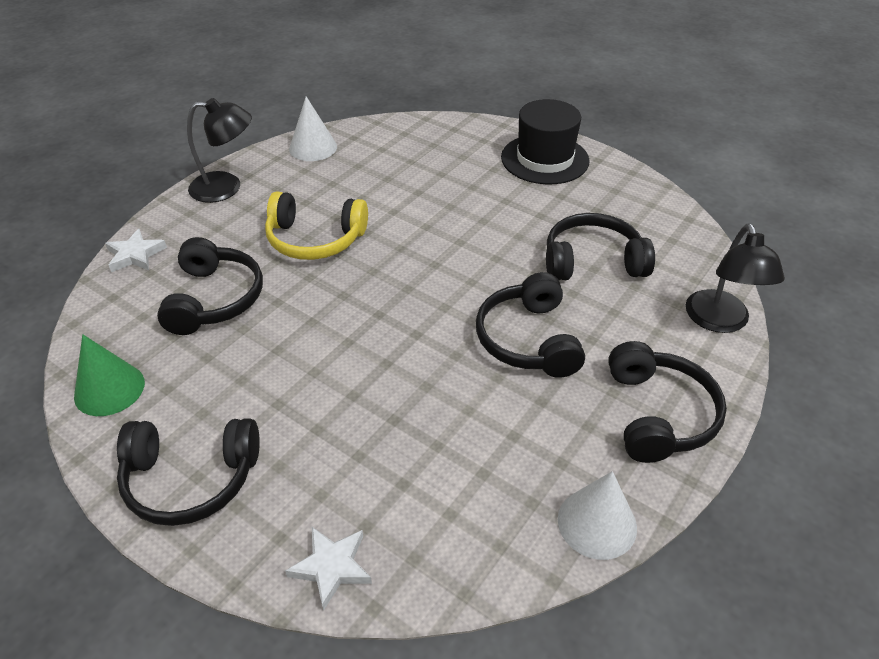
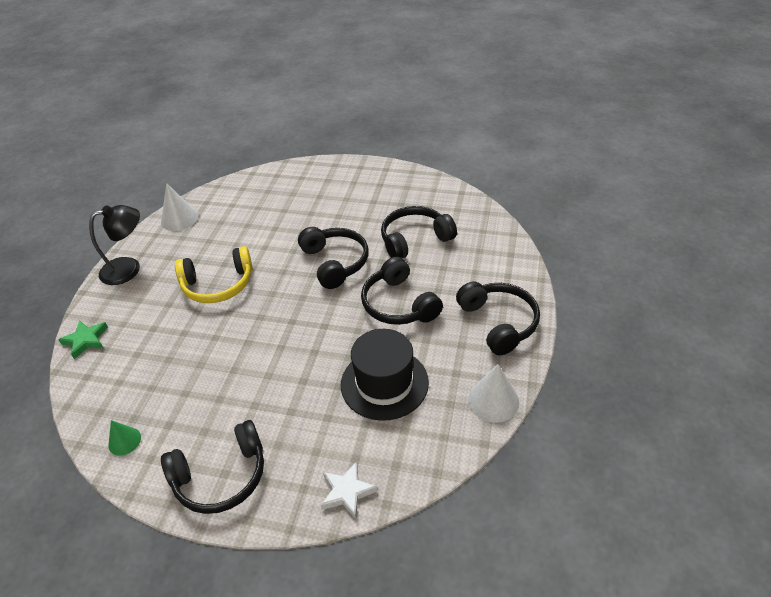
camera: 20 degrees left, 0 degrees up
green cone [74,334,145,416] -> green cone [108,420,141,456], size x0.62
white star [105,229,167,272] -> green star [58,320,108,359]
black headphones [157,237,263,335] -> black headphones moved to [298,227,369,289]
black hat [501,99,590,184] -> black hat moved to [341,329,429,421]
black lamp [686,224,785,333] -> none

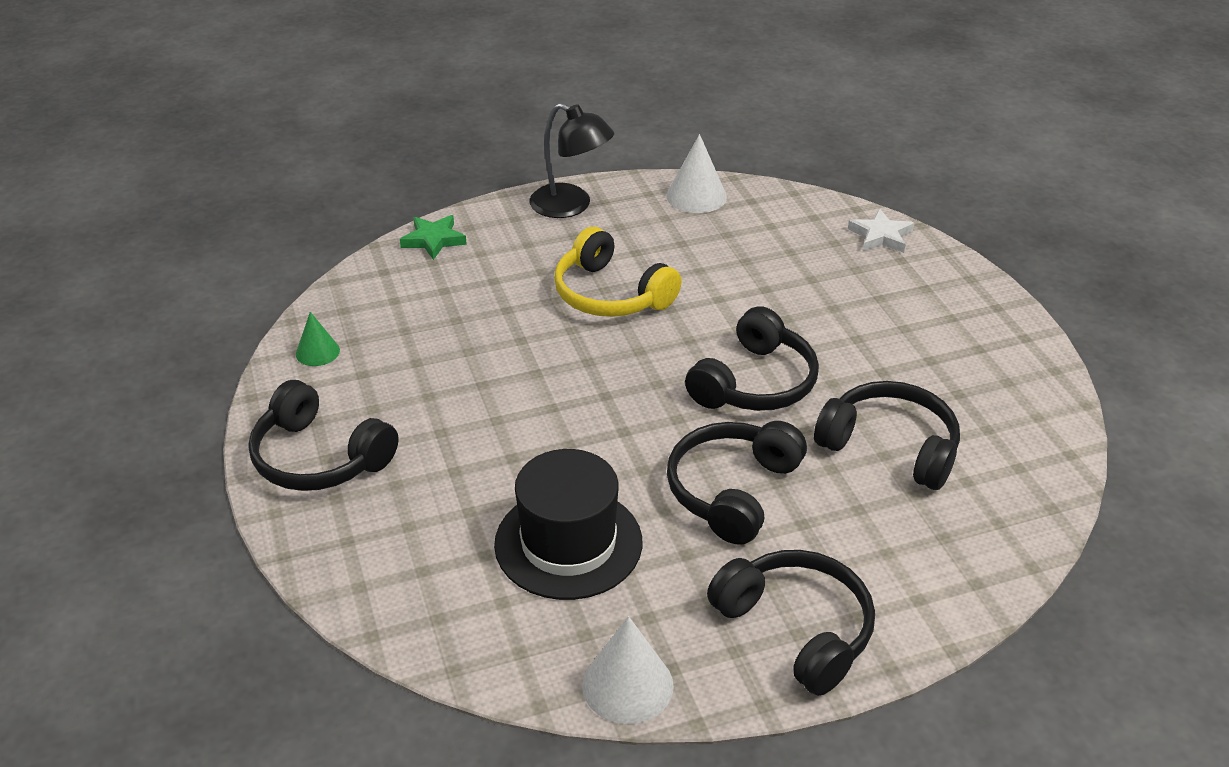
camera: 55 degrees right, 5 degrees down
white star [321,461,378,519] -> white star moved to [848,209,914,253]
black headphones [456,282,540,355] -> black headphones turned 75 degrees counterclockwise [707,550,875,696]

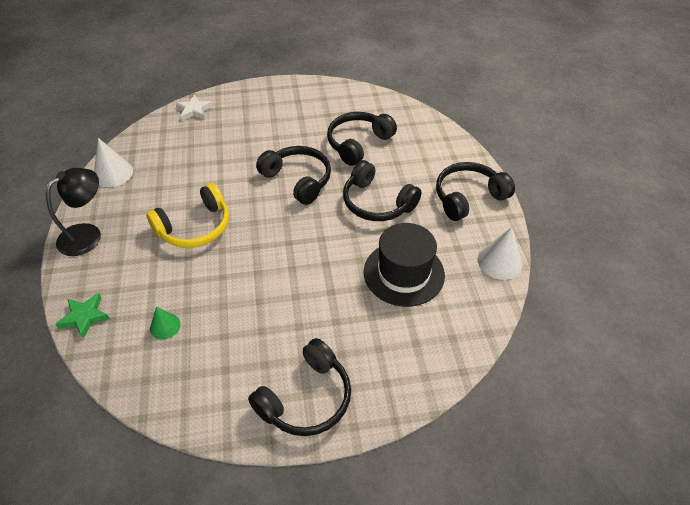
camera: 80 degrees left, 10 degrees up
green cone [296,312,340,366] -> green cone moved to [150,307,181,339]

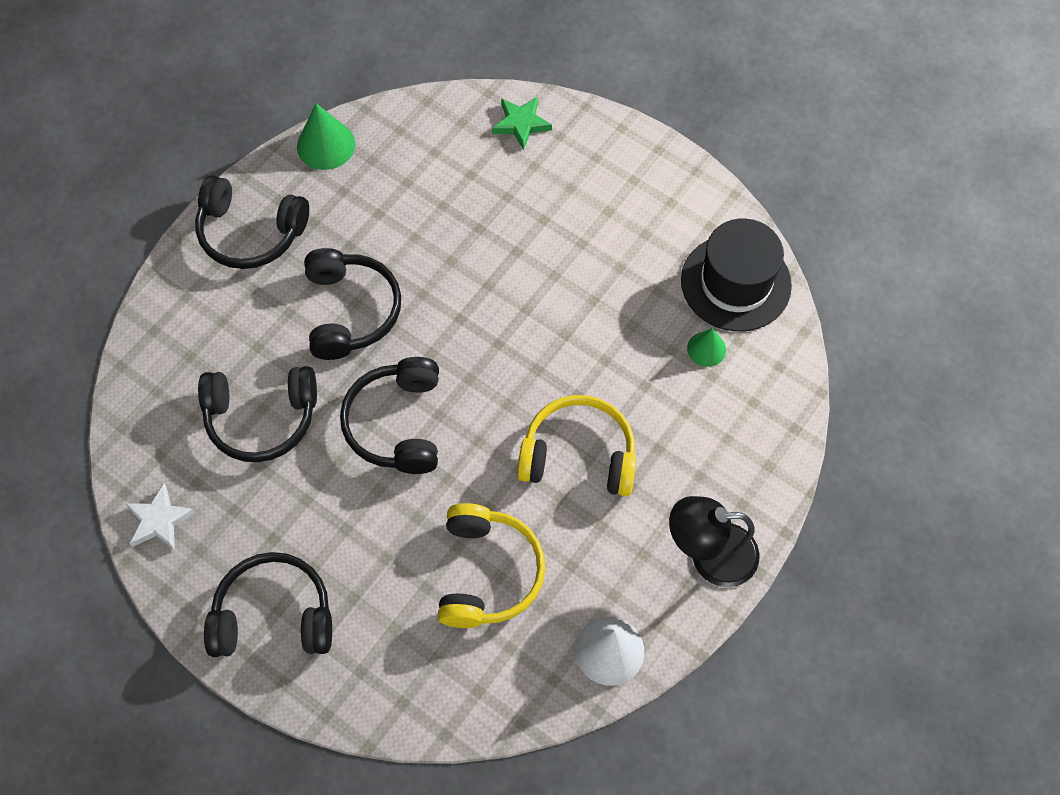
camera: 135 degrees left, 15 degrees up
green star [55,293,110,339] -> green star moved to [492,97,552,150]
white star [176,95,213,121] -> white star moved to [126,483,195,550]
black headphones [248,338,351,436] -> black headphones moved to [204,552,332,657]
black hat [364,223,445,307] -> black hat moved to [681,218,792,332]
white cone [477,227,522,280] -> green cone [297,103,355,170]
none -> yellow headphones [438,503,545,628]

